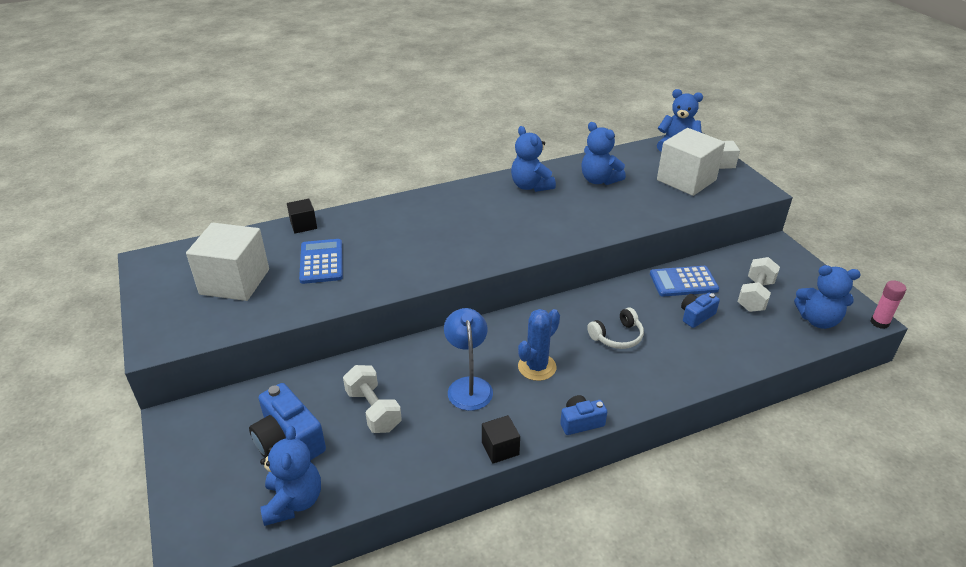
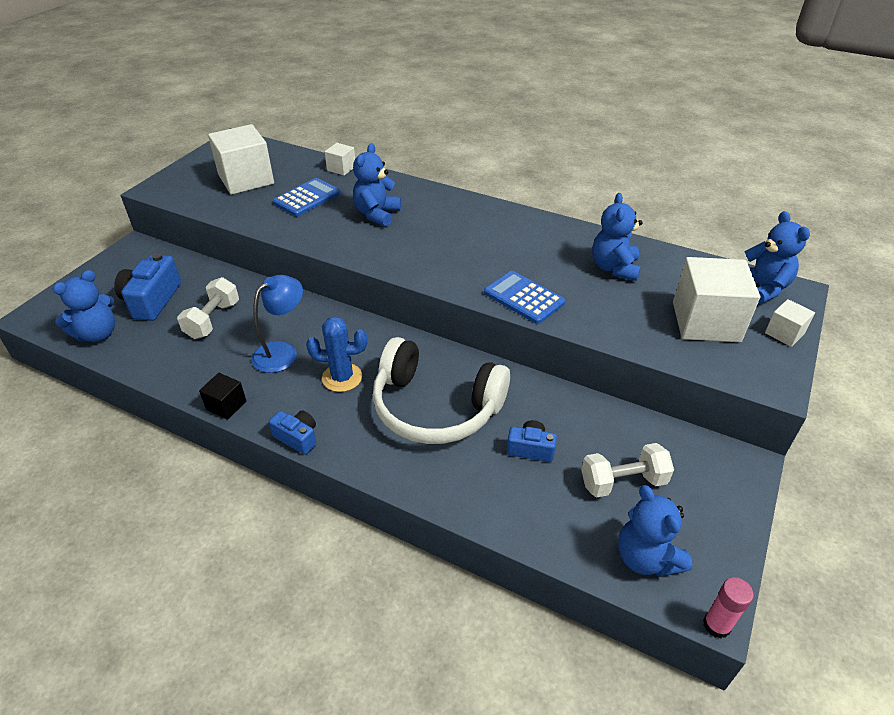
camera: 50 degrees right, 5 degrees up
black cube [287,199,317,234] -> white cube [325,143,355,176]
blue teddy bear [511,126,556,192] -> blue teddy bear moved to [353,143,401,227]
white headphones [587,308,644,349] -> white headphones [373,337,510,444], size x2.18
blue calculator [650,266,719,297] -> blue calculator moved to [484,271,565,324]

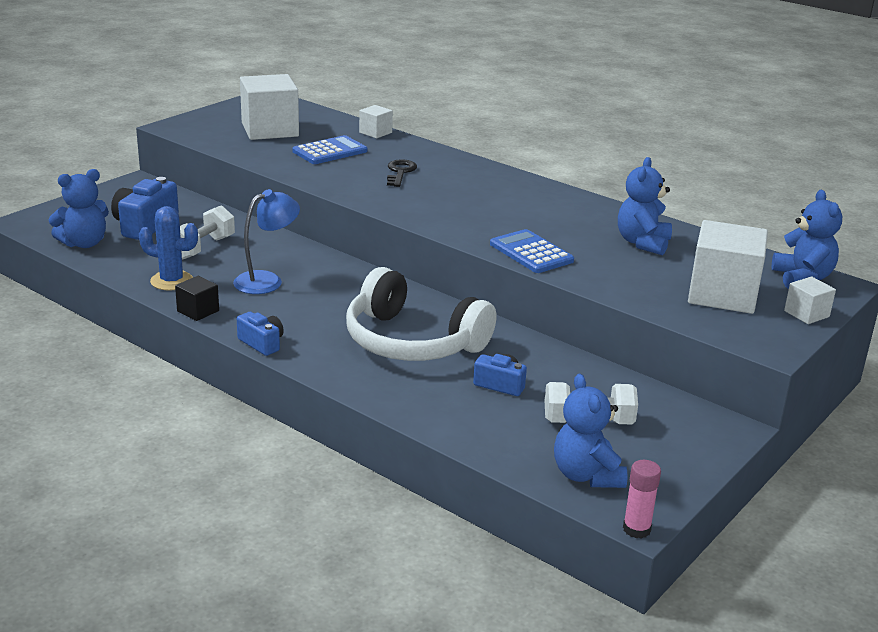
camera: 10 degrees right, 15 degrees down
blue cactus [306,316,367,392] -> blue cactus moved to [139,206,198,291]
blue teddy bear [353,143,401,227] -> black key [387,159,417,187]

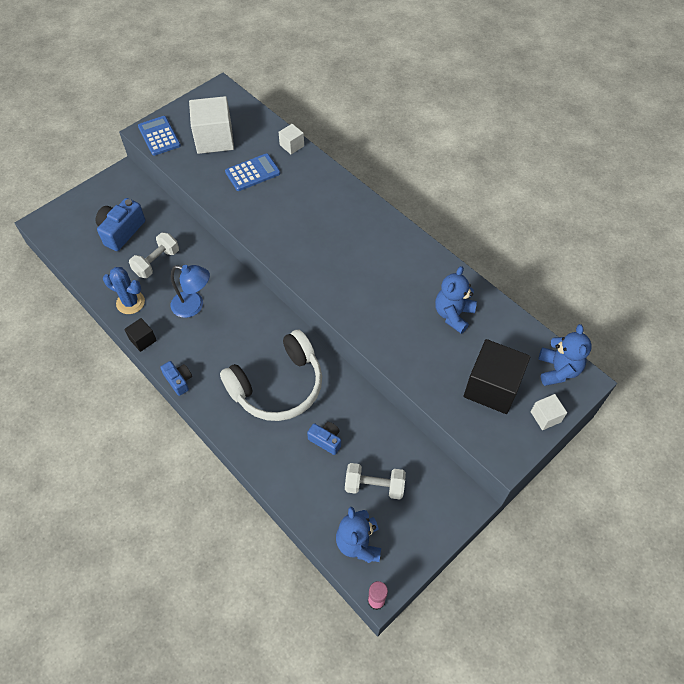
camera: 10 degrees right, 30 degrees up
blue teddy bear [48,169,109,248] -> none
blue lamp [233,189,300,294] -> blue lamp turned 45 degrees clockwise [171,265,210,318]
white headphones [346,267,496,361] -> white headphones turned 75 degrees counterclockwise [220,330,322,421]
black key [387,159,417,187] -> none
blue calculator [490,229,574,273] -> blue calculator moved to [138,116,181,156]
white cube [688,220,768,314] -> black cube [464,339,530,414]

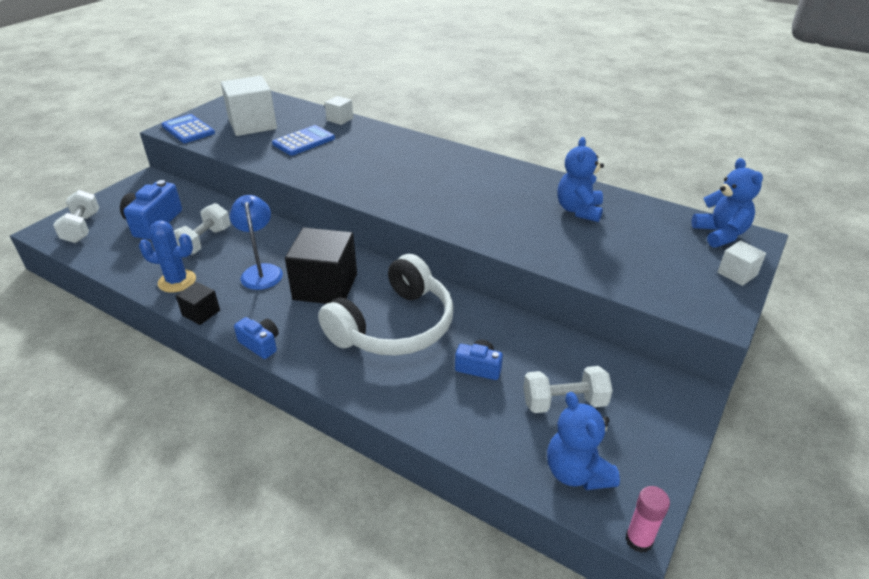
camera: 15 degrees left, 20 degrees down
blue lamp [171,265,210,318] -> blue lamp turned 105 degrees counterclockwise [230,195,283,290]
black cube [464,339,530,414] -> black cube moved to [285,227,357,304]
none -> white dumbbell [53,190,99,243]

